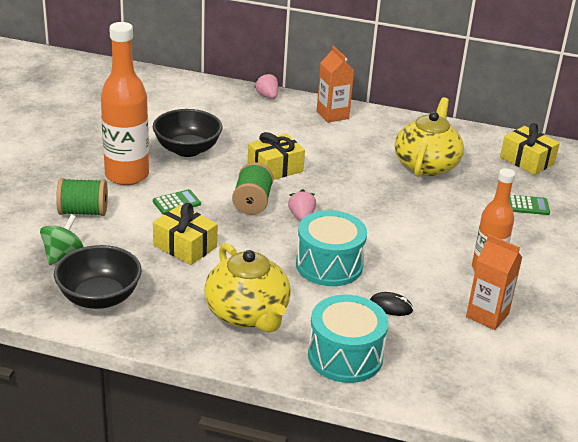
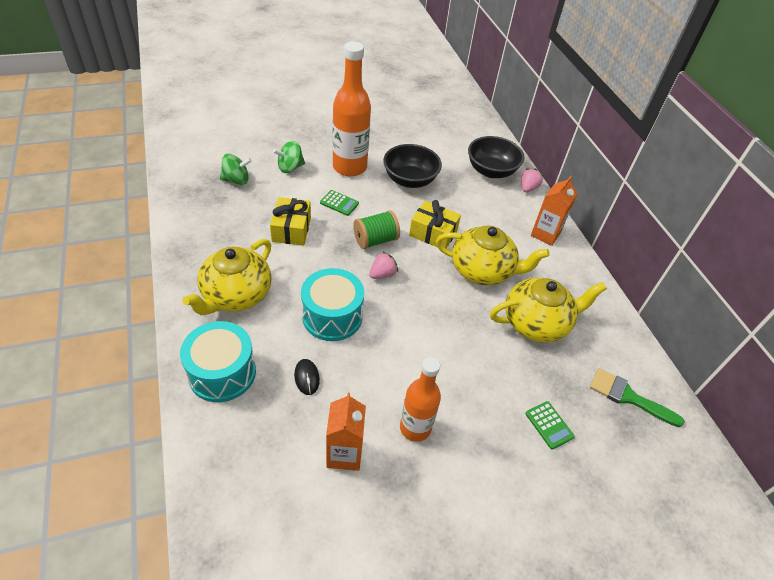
camera: 55 degrees right, 15 degrees up
black bowl [54,245,142,309] -> black bowl moved to [468,136,524,178]
green spool [56,178,108,216] -> green spinning top [273,141,305,173]
yellow gift [500,123,560,175] -> green brush [590,368,685,427]
none -> yellow teapot [436,225,550,285]

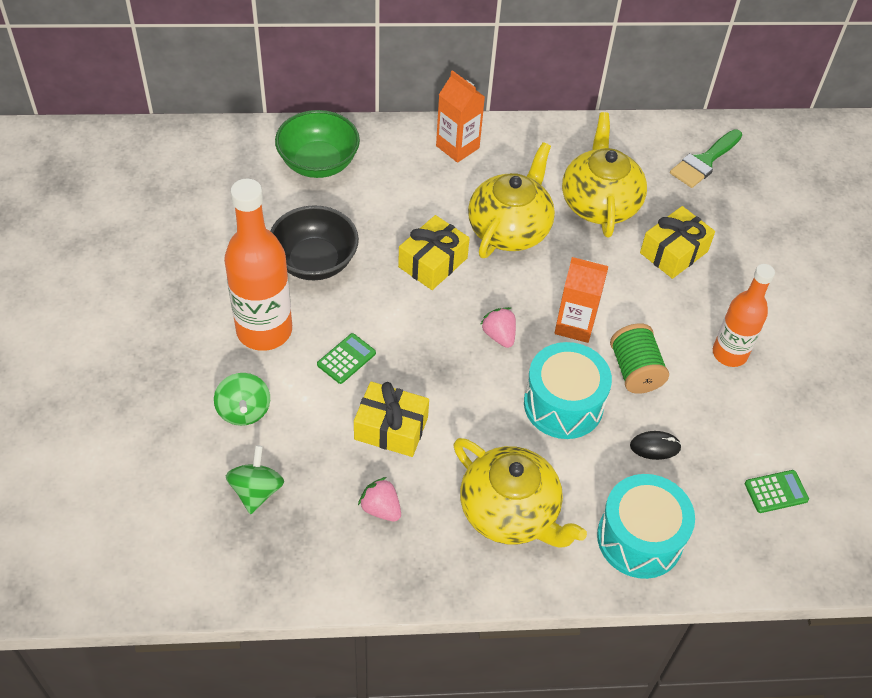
camera: 75 degrees left, 5 degrees up
orange carton [326,393,366,471] -> orange carton moved to [555,257,609,343]
green spool [353,210,400,249] -> green spool moved to [610,323,669,394]
black bowl [468,136,524,178] -> green bowl [275,110,360,178]
pink strawberry [521,168,544,192] -> pink strawberry moved to [358,477,401,522]
green calculator [525,401,575,449] -> green calculator moved to [745,470,809,513]
none -> yellow gift [640,206,715,279]

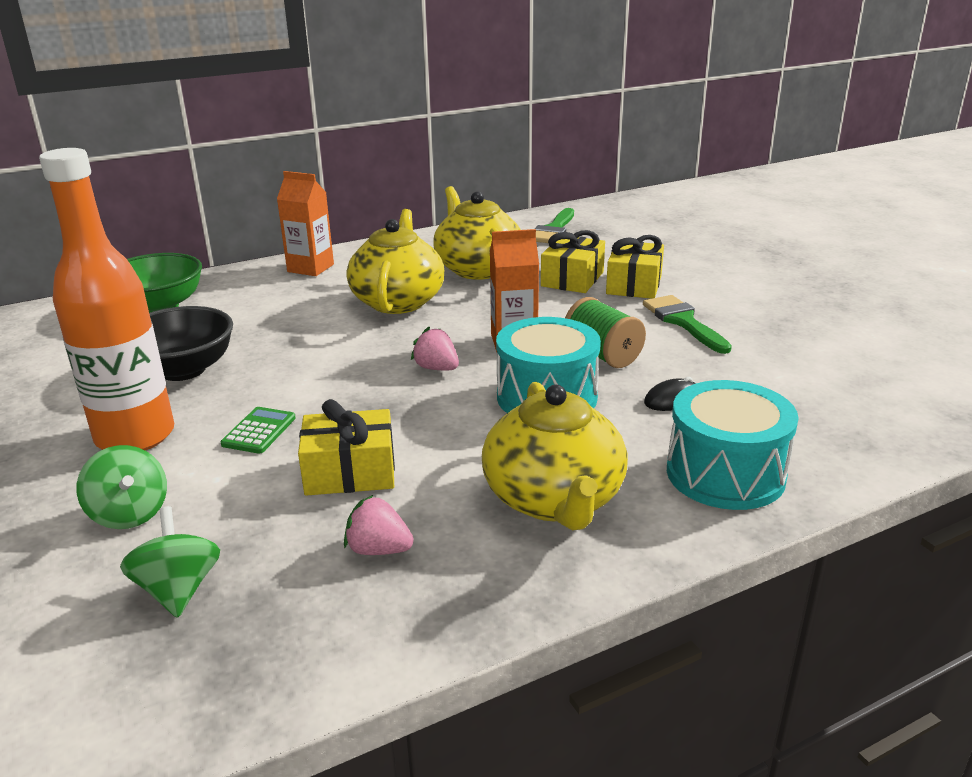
camera: 20 degrees left, 25 degrees down
yellow gift [398,215,470,290] -> yellow gift moved to [606,235,664,299]
yellow teapot [453,438,587,548] -> yellow teapot turned 60 degrees clockwise [482,382,628,530]
orange bottle [713,264,775,367] -> green brush [643,295,732,354]
green calculator [745,470,809,513] -> none

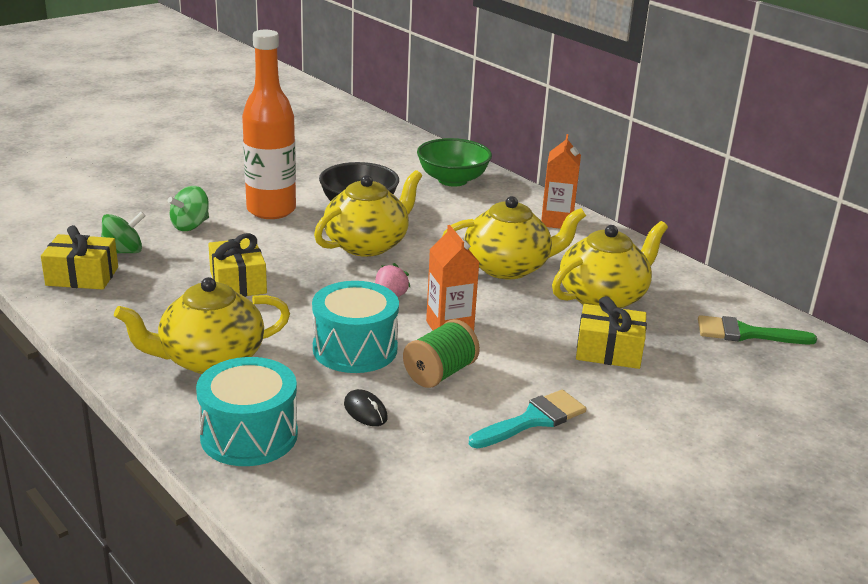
camera: 75 degrees right, 0 degrees up
green calculator [220,407,296,454] -> none
pink strawberry [344,495,414,555] -> none
yellow gift [606,235,664,299] -> yellow gift moved to [41,225,118,290]
green brush [643,295,732,354] -> turquoise brush [469,390,586,449]
none -> yellow teapot [314,170,422,257]

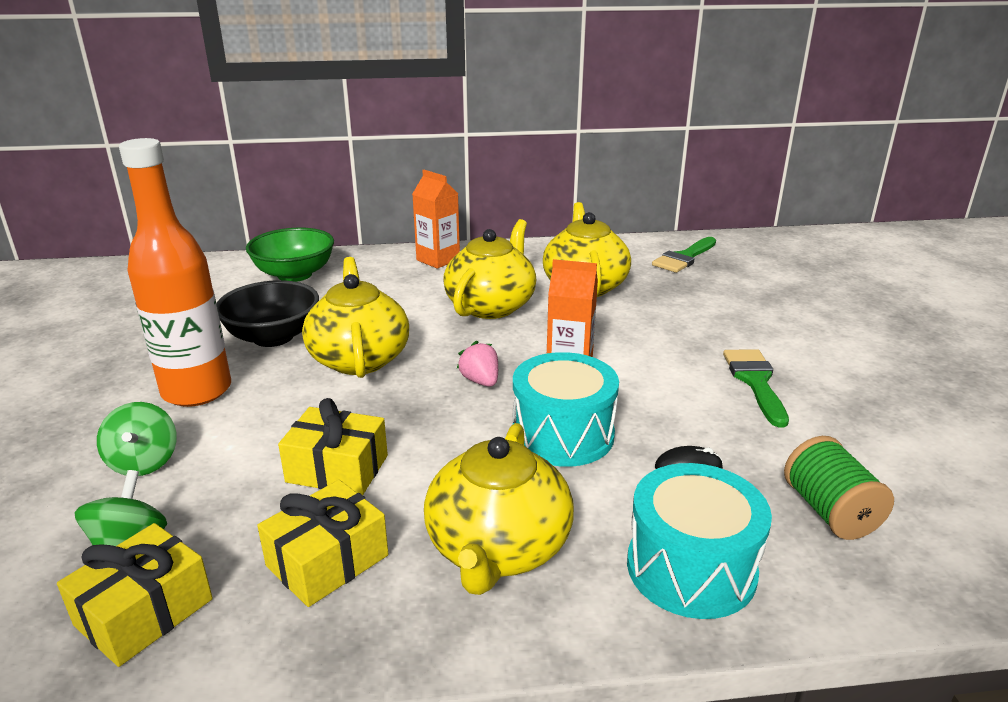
camera: 55 degrees left, 0 degrees up
green spool [403,319,480,388] -> green spool moved to [784,436,894,540]
turquoise brush [469,390,586,449] -> green brush [723,349,789,428]
yellow gift [576,296,647,369] -> yellow gift moved to [257,480,388,607]

